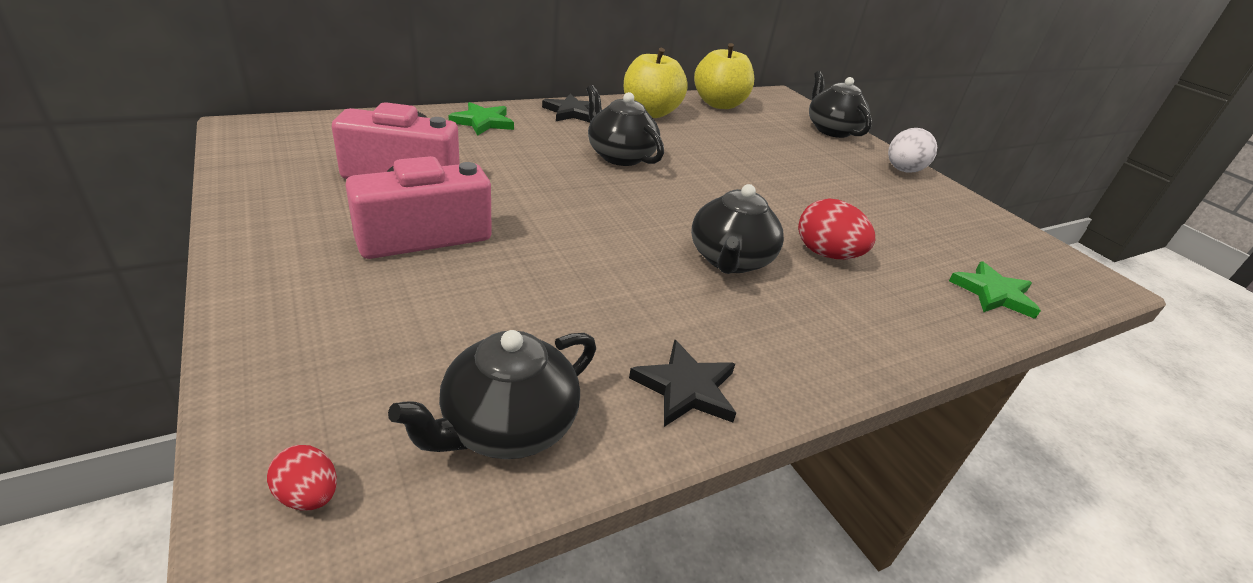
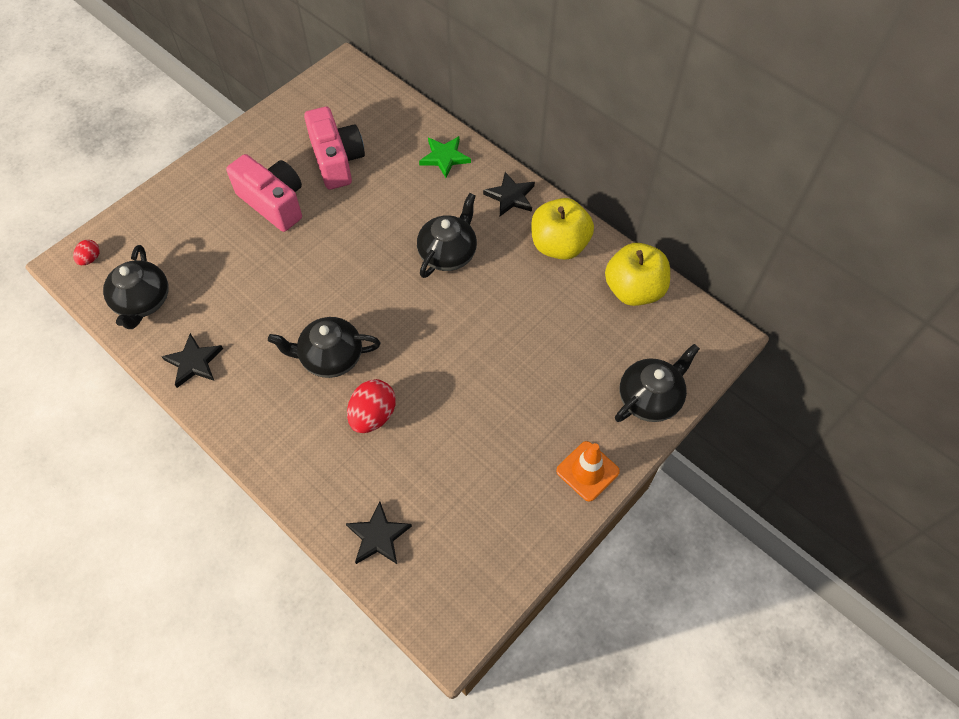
camera: 75 degrees right, 25 degrees up
black teapot [388,330,596,459] -> black teapot turned 120 degrees counterclockwise [103,245,168,329]
white egg [888,128,937,173] -> orange traffic cone [556,441,620,502]
green star [949,261,1041,319] -> black star [345,502,412,564]

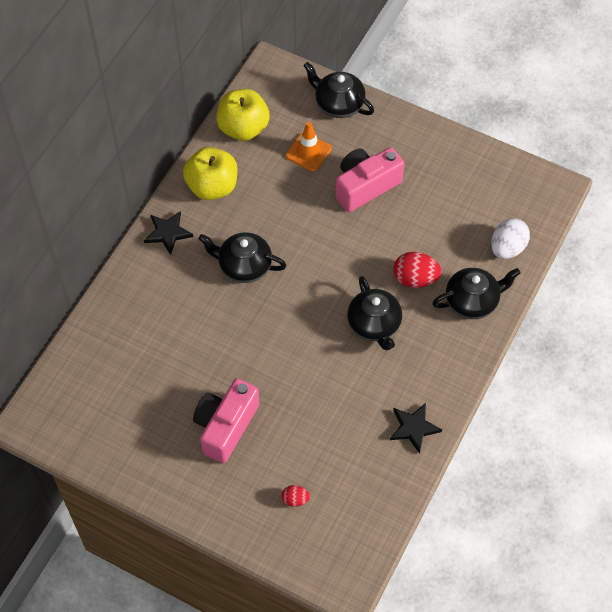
camera: 105 degrees left, 0 degrees up
red egg [73,240,100,265] -> red egg moved to [282,485,310,507]
black teapot [103,245,168,329] -> black teapot moved to [432,268,521,319]
pink camera [304,107,365,190] -> pink camera moved to [335,147,404,212]
black star [345,502,412,564] -> white egg [491,218,530,259]
green star [419,136,471,178] -> none
orange traffic cone [556,441,620,502] -> orange traffic cone moved to [286,122,332,171]

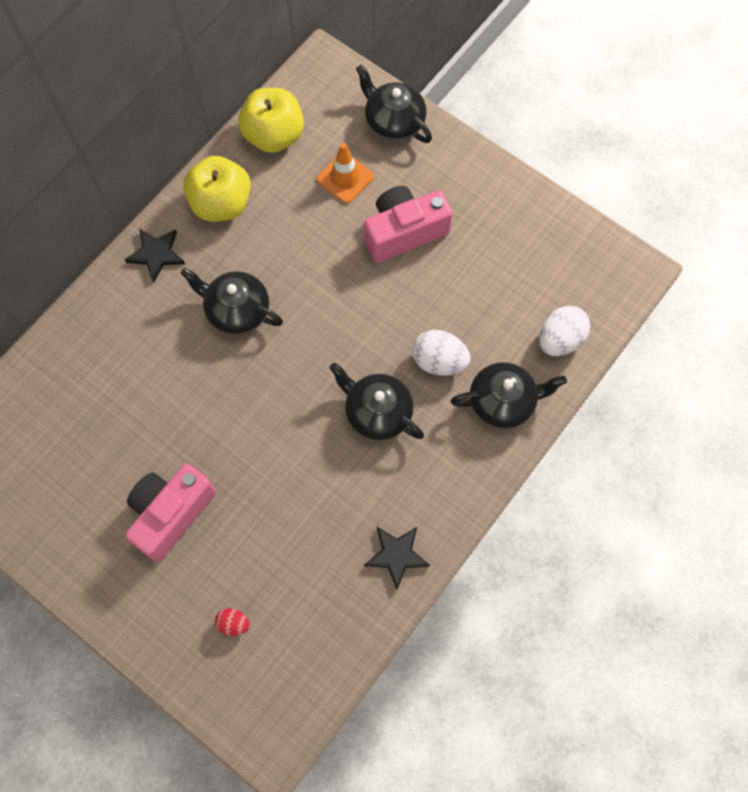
camera: 10 degrees right, 10 degrees up
black teapot [347,276,402,351] -> black teapot turned 135 degrees clockwise [329,363,424,441]
red egg [394,252,441,288] -> white egg [412,330,471,376]

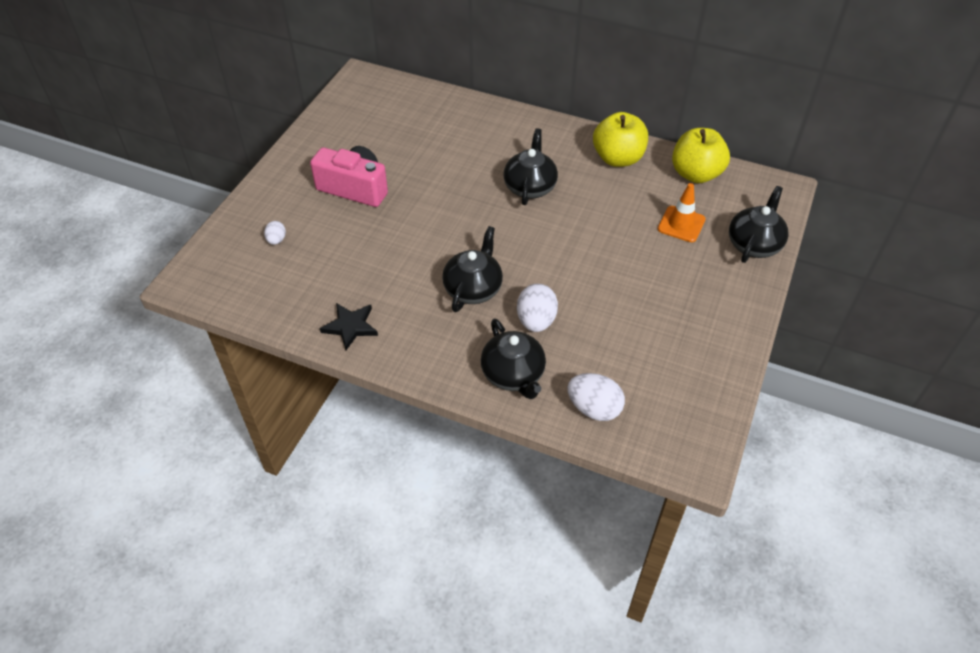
camera: 75 degrees right, 20 degrees down
black star [124,228,185,283] -> none
red egg [215,608,250,636] -> white egg [264,221,286,245]
pink camera [364,186,453,263] -> none

